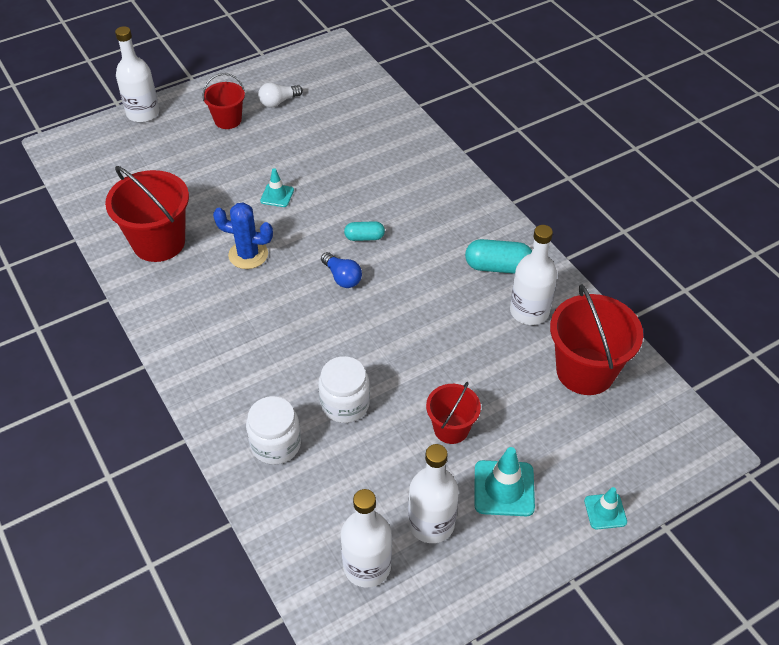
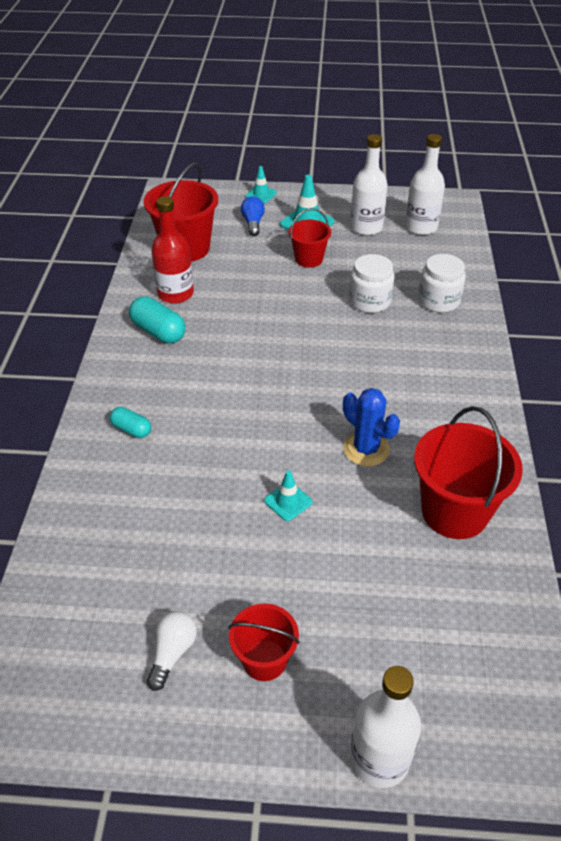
camera: 145 degrees left, 5 degrees down
white light bulb [258,82,303,108] -> white light bulb turned 75 degrees counterclockwise [147,611,197,691]
blue light bulb [321,252,362,288] -> blue light bulb moved to [241,196,265,236]
turquoise capsule [344,221,385,241] -> turquoise capsule moved to [110,407,151,438]
white bottle [510,225,557,325] -> red bottle [151,196,194,304]

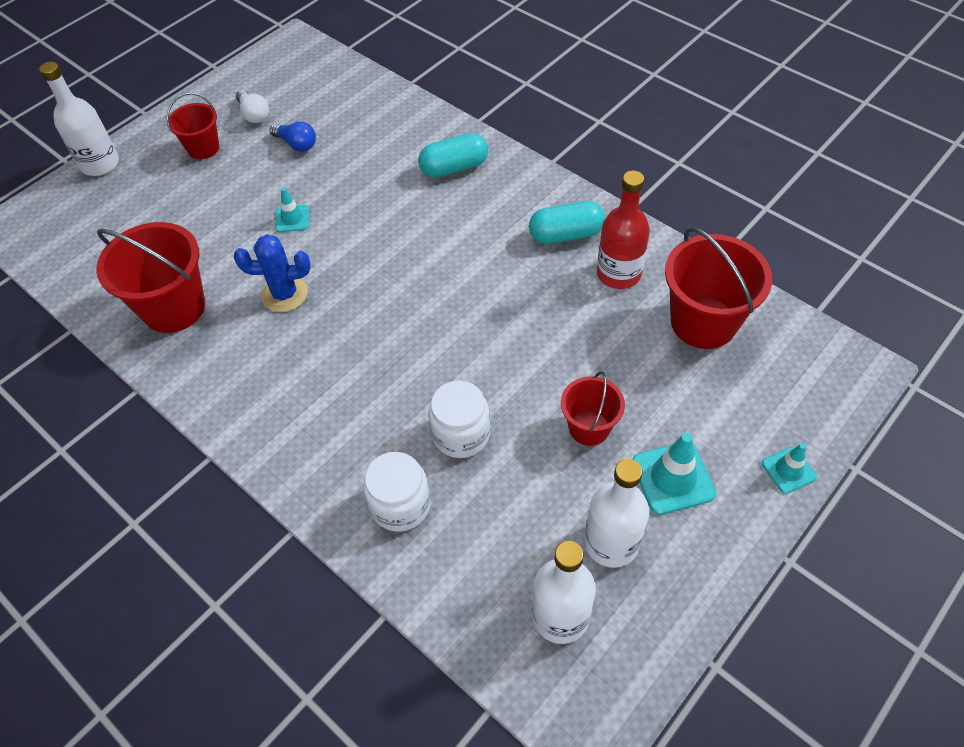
camera: 130 degrees right, 10 degrees up
turquoise capsule [110,407,151,438] -> turquoise capsule [418,133,488,178], size x1.63
blue light bulb [241,196,265,236] -> blue light bulb moved to [270,121,316,152]

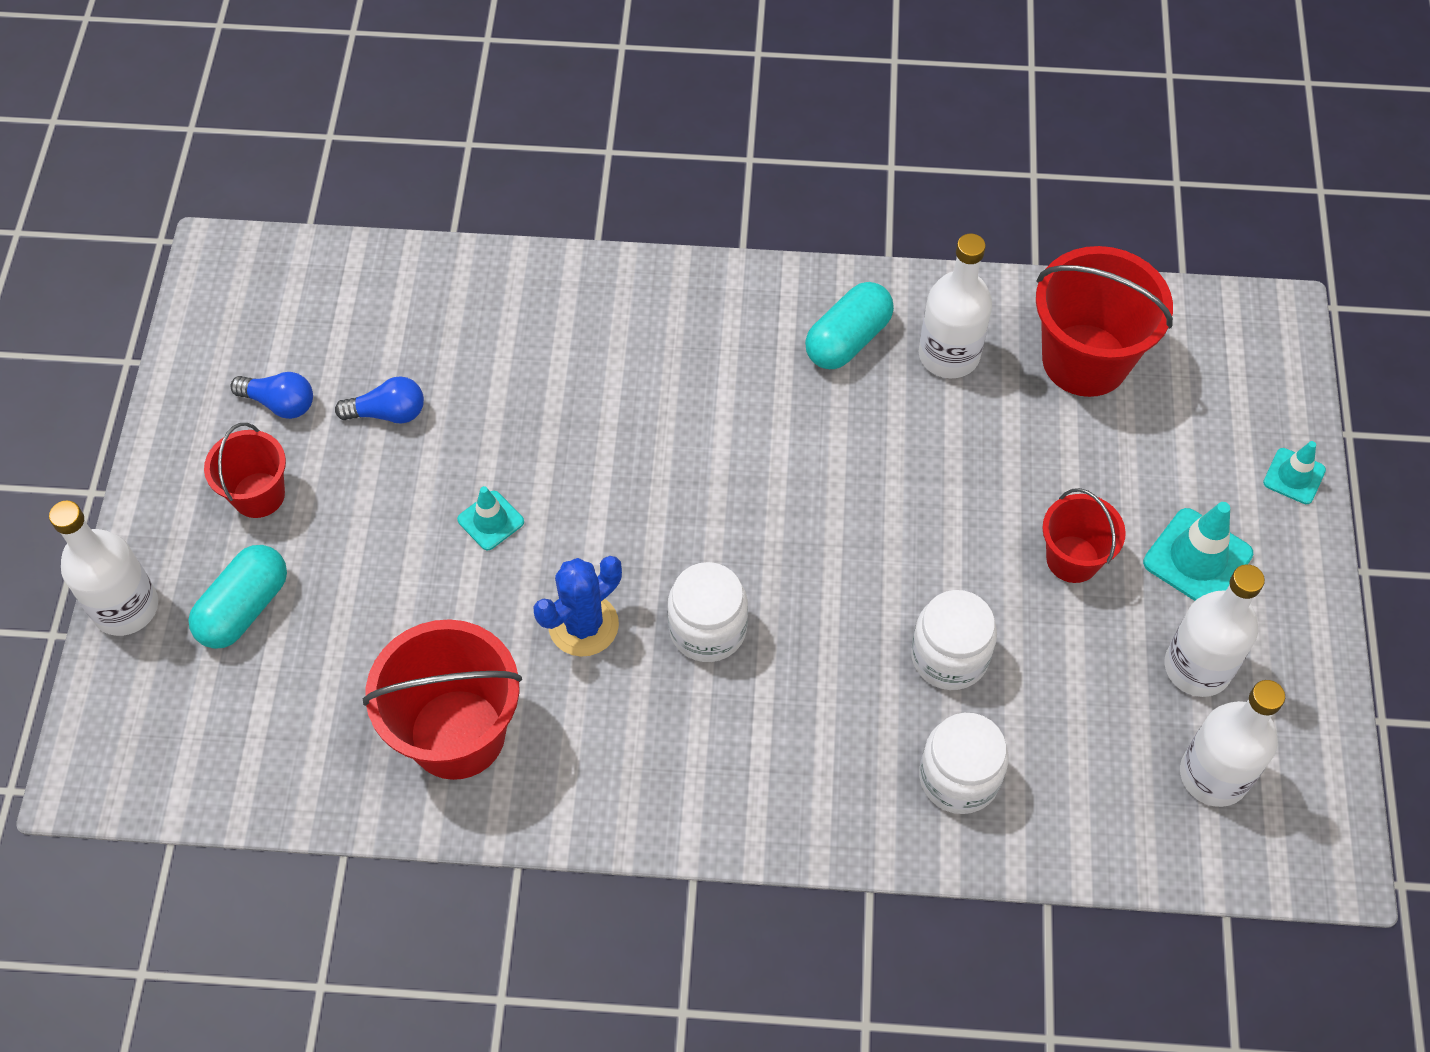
camera: 40 degrees left, 5 degrees up
white light bulb [236,90,269,123] -> blue light bulb [230,372,313,419]
turquoise capsule [418,133,488,178] -> turquoise capsule moved to [188,545,287,649]
red bottle [597,171,650,289] -> white bottle [919,234,992,378]
none -> white jar [668,562,748,662]

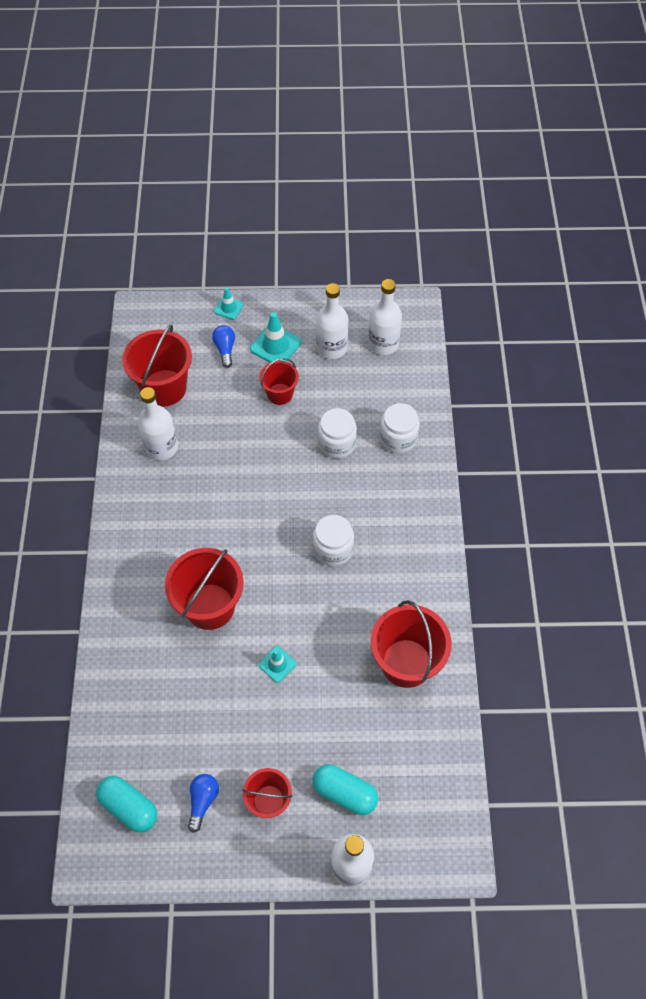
camera: 95 degrees left, 0 degrees up
blue light bulb [335,376,424,423] -> blue light bulb moved to [212,325,235,368]
blue cactus [533,556,622,657] -> none
turquoise capsule [805,282,894,369] -> turquoise capsule moved to [96,776,157,833]
none -> red bucket [165,548,244,630]

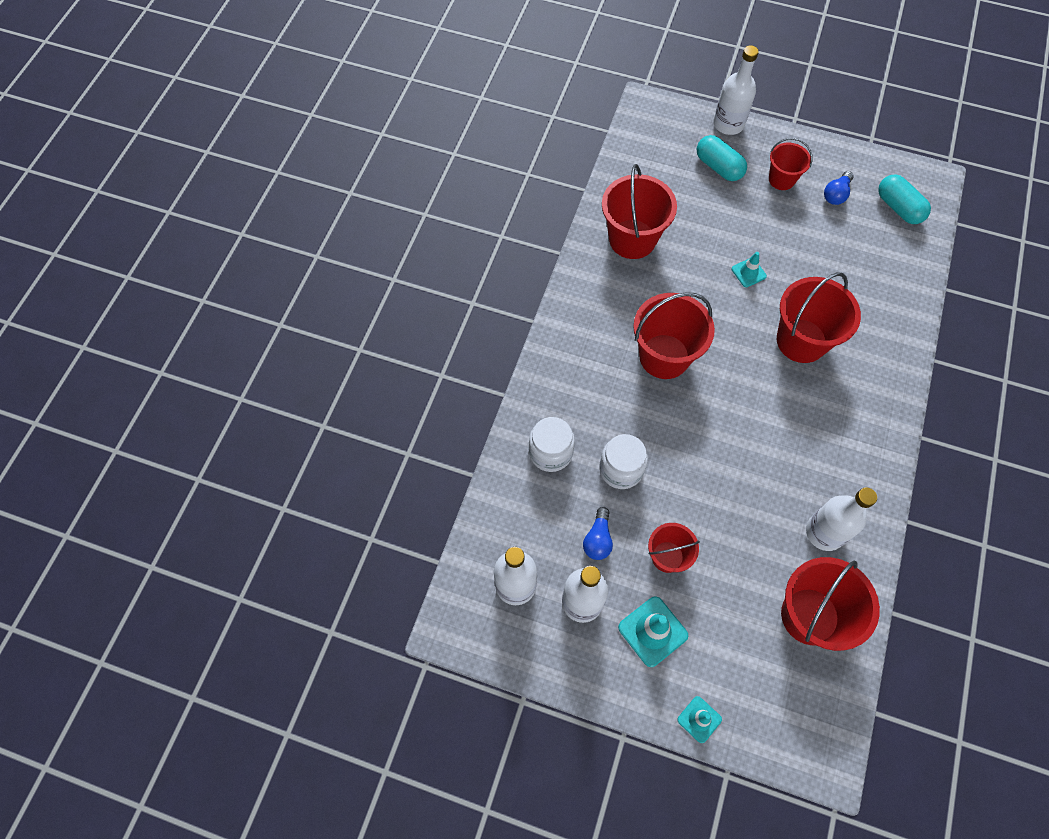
camera: 160 degrees left, 5 degrees up
blue light bulb [212,325,235,368] -> blue light bulb moved to [583,507,613,560]
white jar [313,515,354,566] -> red bucket [633,292,715,379]

